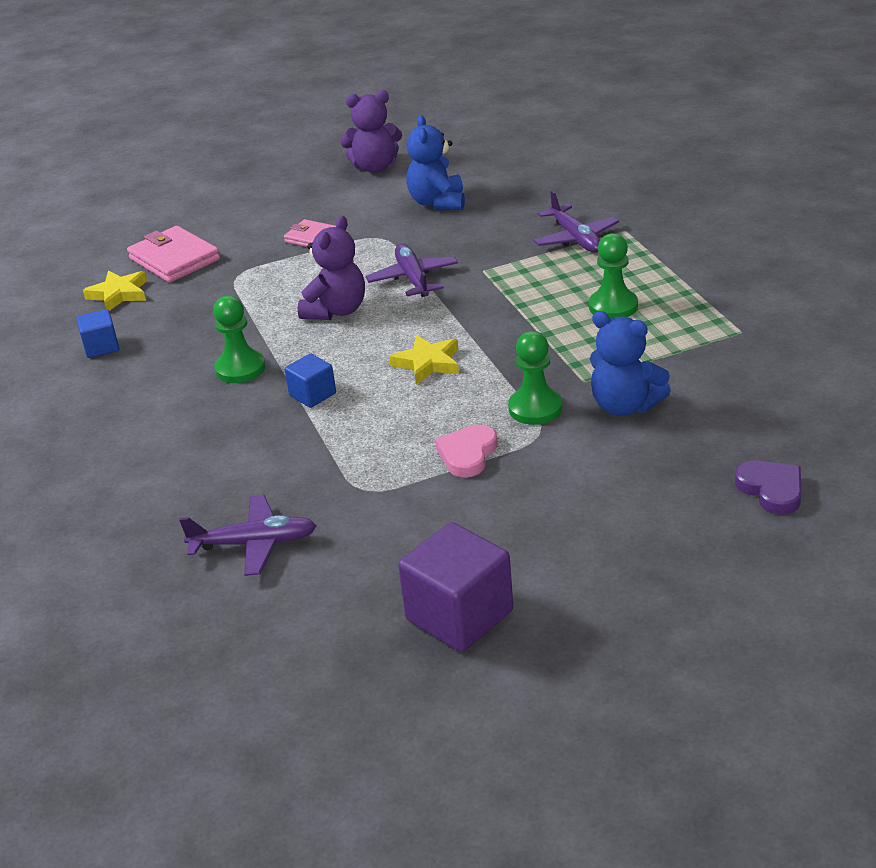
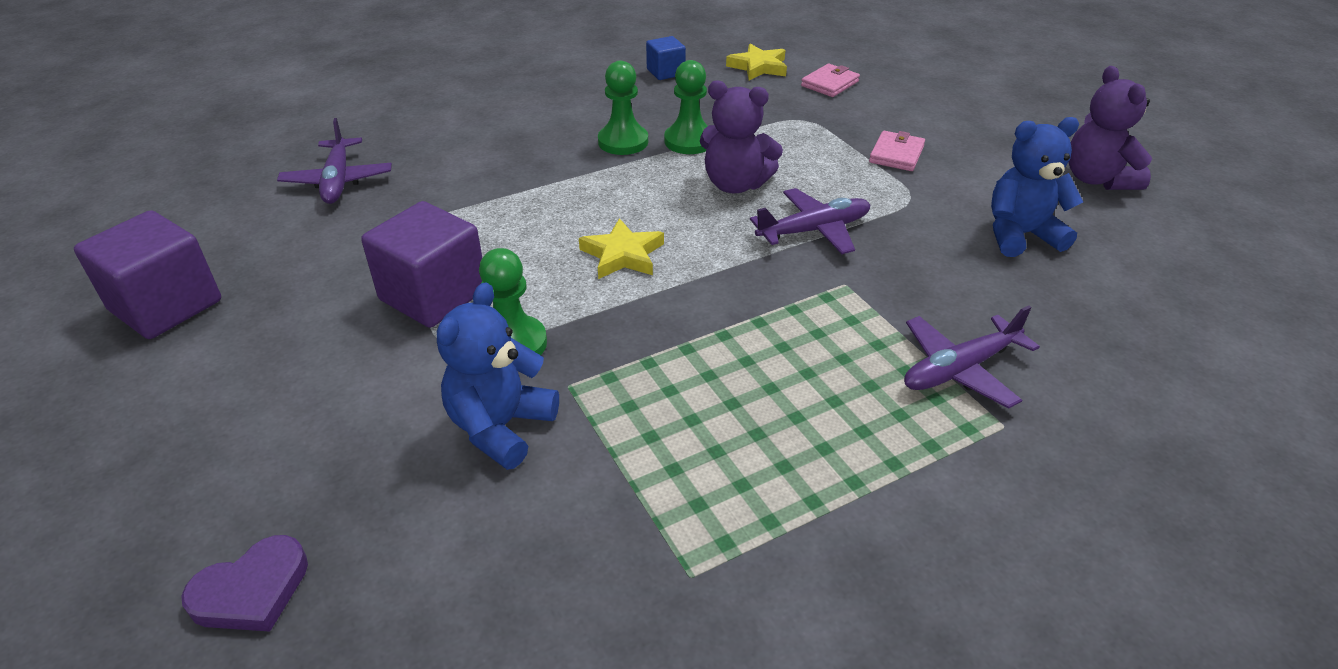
camera: 80 degrees right, 5 degrees up
pink wallet [127,226,220,283] -> pink wallet [801,64,860,97], size x0.61
blue cube [284,353,336,408] -> none
pink heart [435,424,498,478] -> purple cube [361,201,482,328]
green pawn [589,233,638,319] -> green pawn moved to [664,60,707,154]

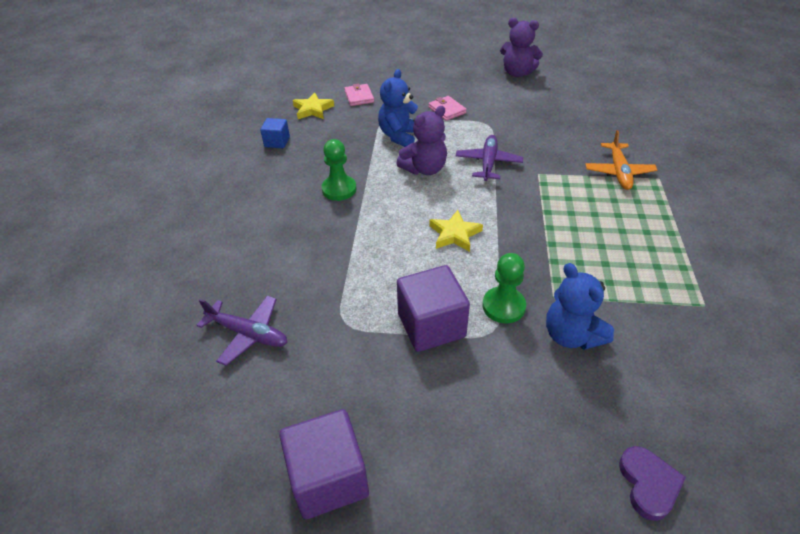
camera: 55 degrees left, 5 degrees up
green pawn [664,60,707,154] -> none
purple plane [904,305,1040,409] -> orange plane [585,130,657,190]
blue teddy bear [991,117,1083,257] -> blue teddy bear moved to [378,69,418,147]

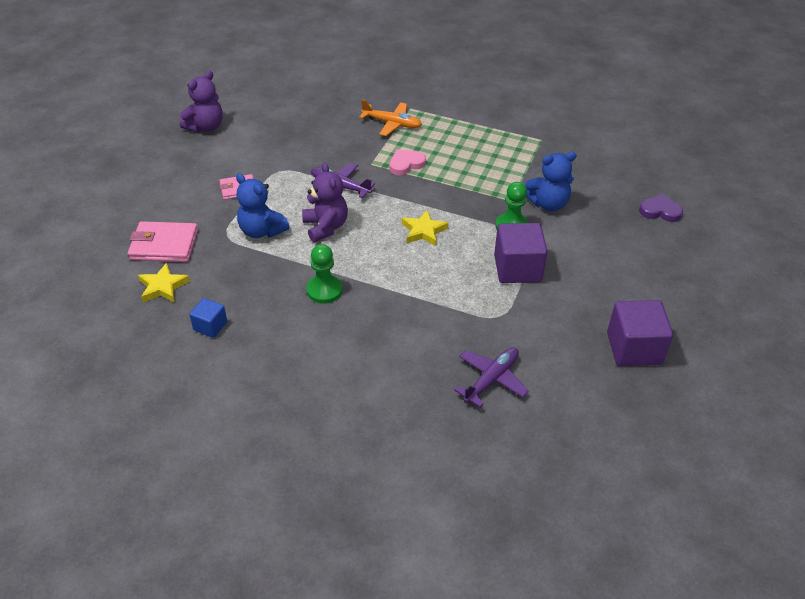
camera: 75 degrees left, 0 degrees up
pink wallet [344,84,374,106] -> pink wallet [128,221,198,262], size x1.65
none -> pink heart [389,149,426,175]

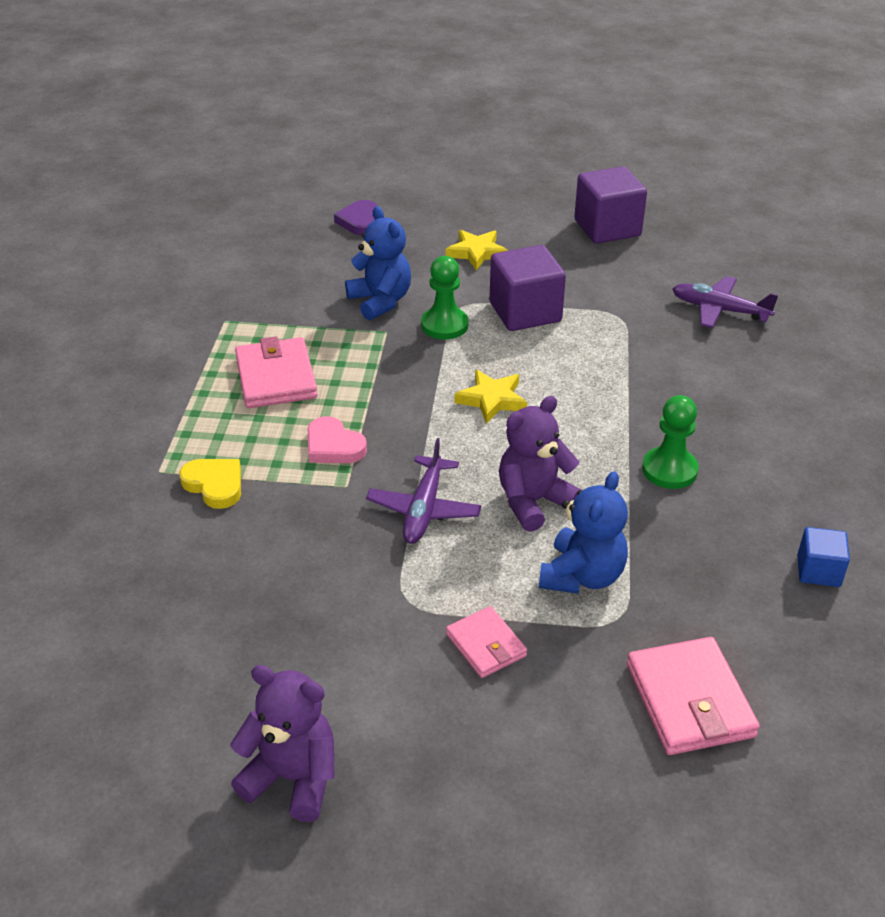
camera: 105 degrees left, 5 degrees down
yellow star [138,263,190,303] -> yellow star moved to [446,230,508,270]
orange plane [359,100,422,136] -> yellow heart [179,459,241,509]
none -> pink wallet [235,336,318,408]

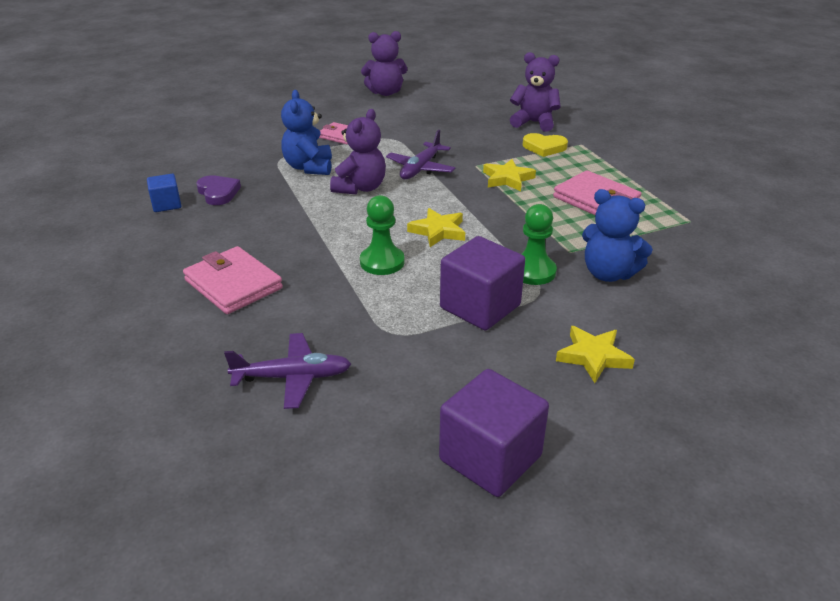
camera: 150 degrees right, 5 degrees down
pink heart [307,416,367,463] -> yellow star [483,159,536,191]
purple heart [334,200,378,236] -> purple heart moved to [196,175,241,205]
purple plane [366,438,481,544] -> purple plane turned 135 degrees counterclockwise [386,130,455,179]
pink wallet [627,637,760,755] -> pink wallet moved to [183,246,283,314]
green pawn [642,395,699,489] -> green pawn moved to [360,195,404,275]
none -> purple teddy bear [510,52,561,132]

